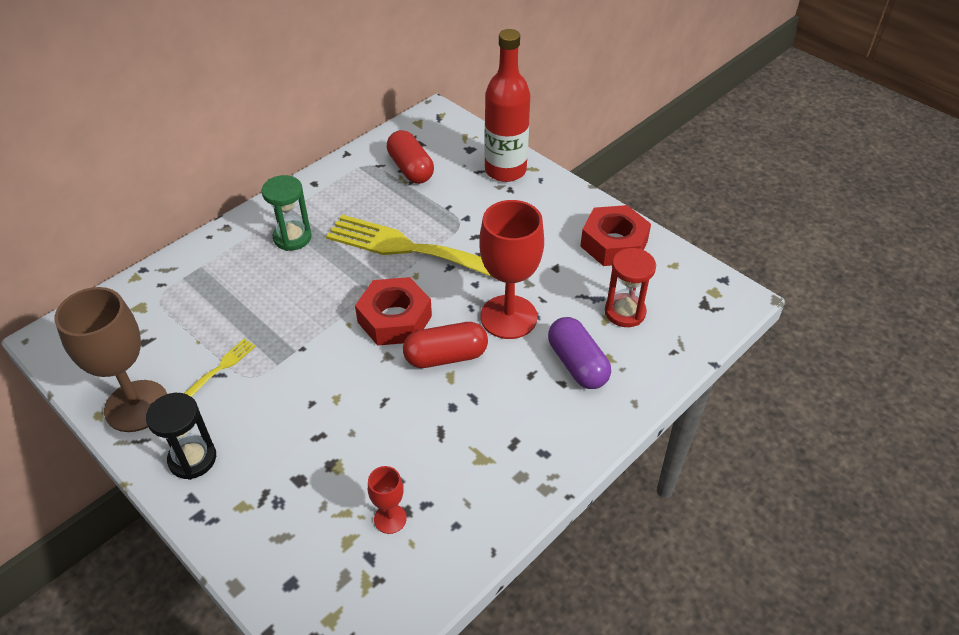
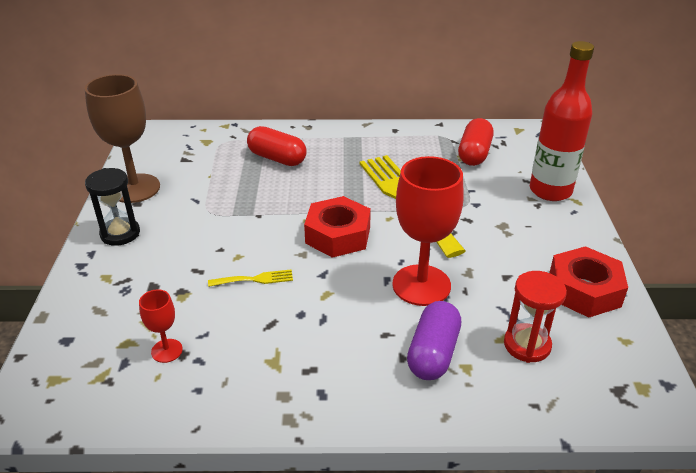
camera: 45 degrees right, 10 degrees down
yellow fork [184,339,256,397] -> yellow fork moved to [208,269,293,287]
green hourglass [262,175,312,251] -> none
red capsule [403,322,488,368] -> red capsule moved to [247,126,307,166]

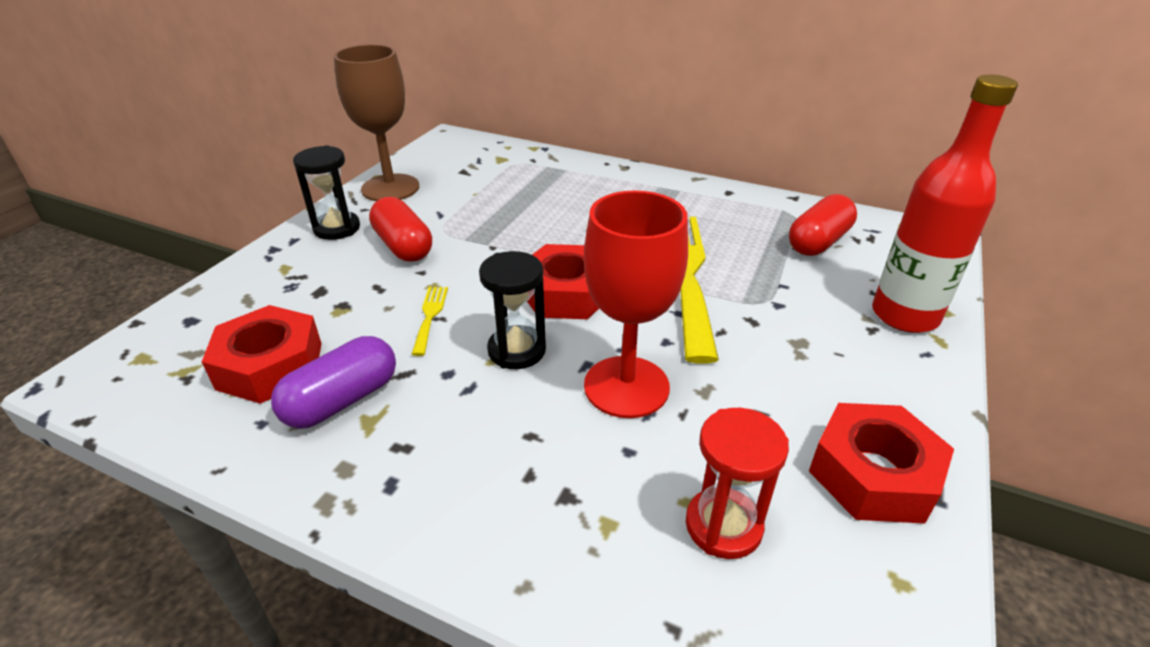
camera: 25 degrees right, 0 degrees up
red goblet [139,289,183,363] -> red nut [202,305,322,404]
yellow fork [208,269,293,287] -> yellow fork turned 105 degrees counterclockwise [412,287,448,356]
red capsule [247,126,307,166] -> red capsule moved to [369,197,432,262]
purple capsule [407,301,461,380] -> purple capsule moved to [271,336,396,429]
none -> black hourglass [479,251,546,369]

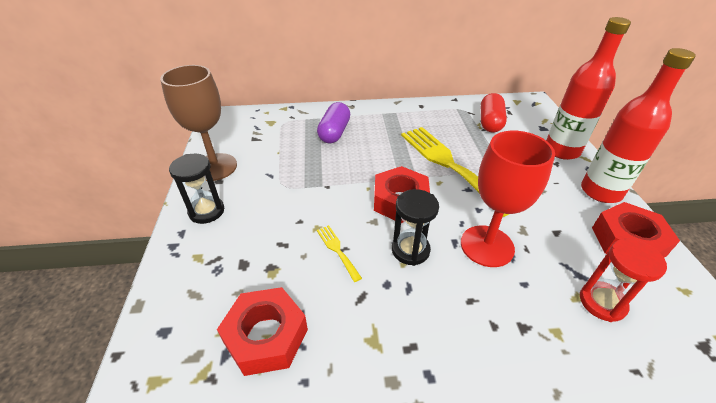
camera: 30 degrees left, 5 degrees up
purple capsule [271,336,396,429] -> purple capsule moved to [317,102,350,143]
red capsule [369,197,432,262] -> none
none -> red bottle [581,48,696,203]

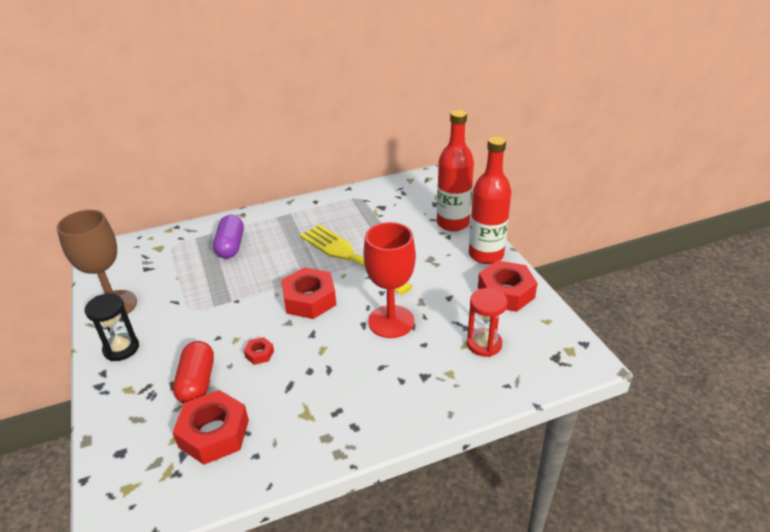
camera: 15 degrees left, 5 degrees down
yellow fork [317,225,362,282] -> red nut [244,337,274,365]
black hourglass [392,189,439,266] -> none
red capsule [481,93,507,133] -> red capsule moved to [173,341,214,404]

